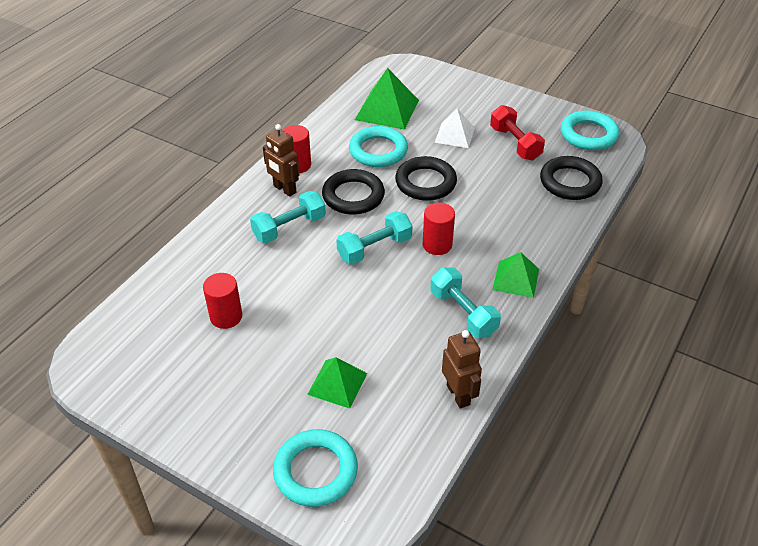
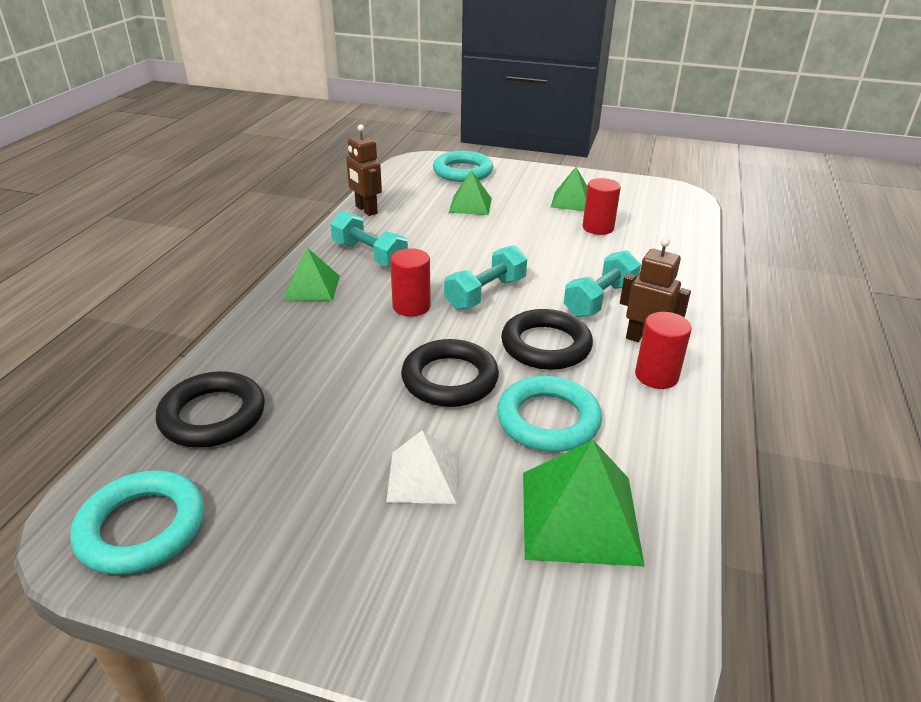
camera: 165 degrees right, 10 degrees down
red dumbbell [490,105,545,160] -> none
none -> green pyramid [551,167,587,211]

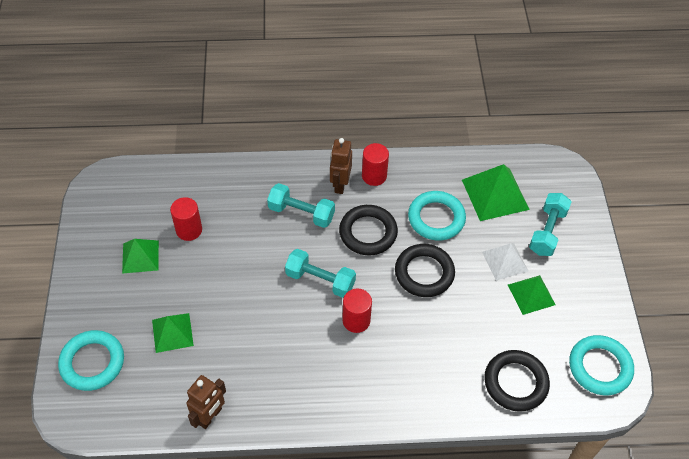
camera: 110 degrees left, 20 degrees up
green pyramid [283,248,340,301] -> green pyramid moved to [508,275,556,315]
turquoise dumbbell [330,211,408,268] -> turquoise dumbbell moved to [529,193,571,256]

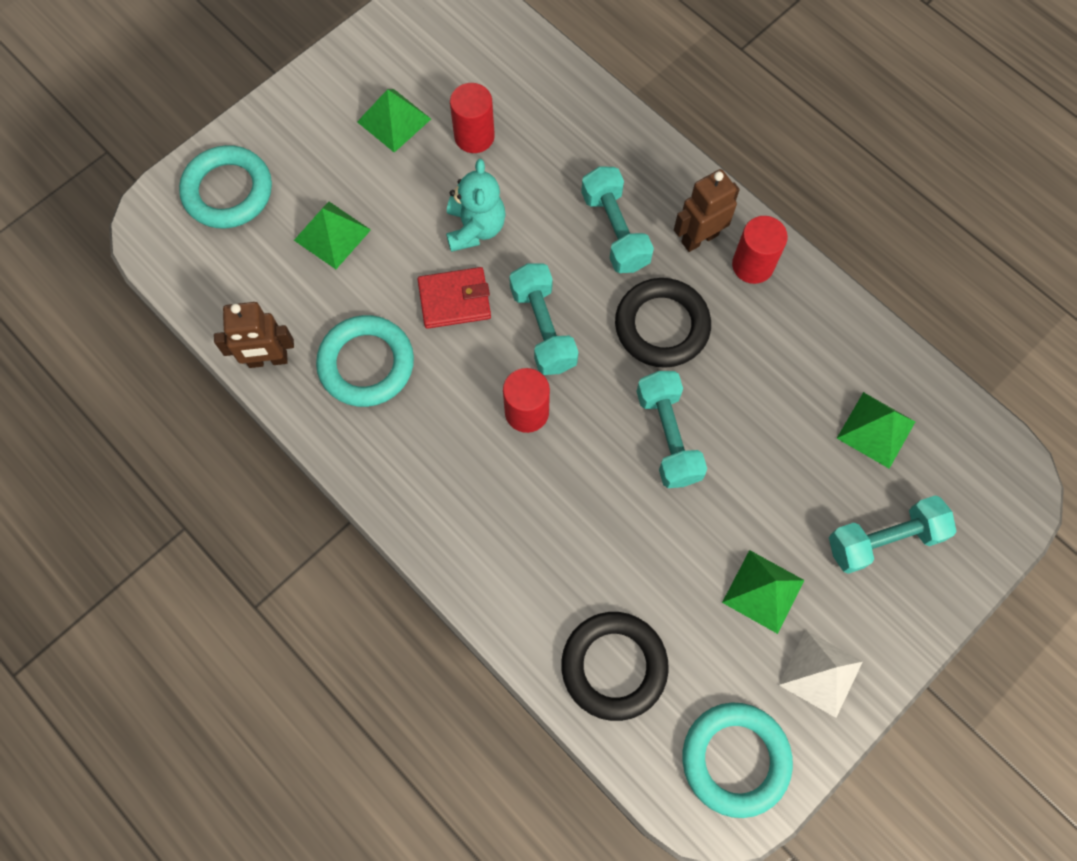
camera: 50 degrees right, 15 degrees up
black ring [395,244,455,297] -> turquoise dumbbell [636,371,707,488]
turquoise ring [408,191,466,241] -> turquoise ring moved to [316,315,414,407]
green pyramid [462,164,530,221] -> green pyramid [837,392,915,469], size x0.64
white pyramid [482,243,528,281] -> white pyramid moved to [779,630,863,718]
none -> red wallet [418,267,491,329]
none -> turquoise teddy bear [446,159,506,252]

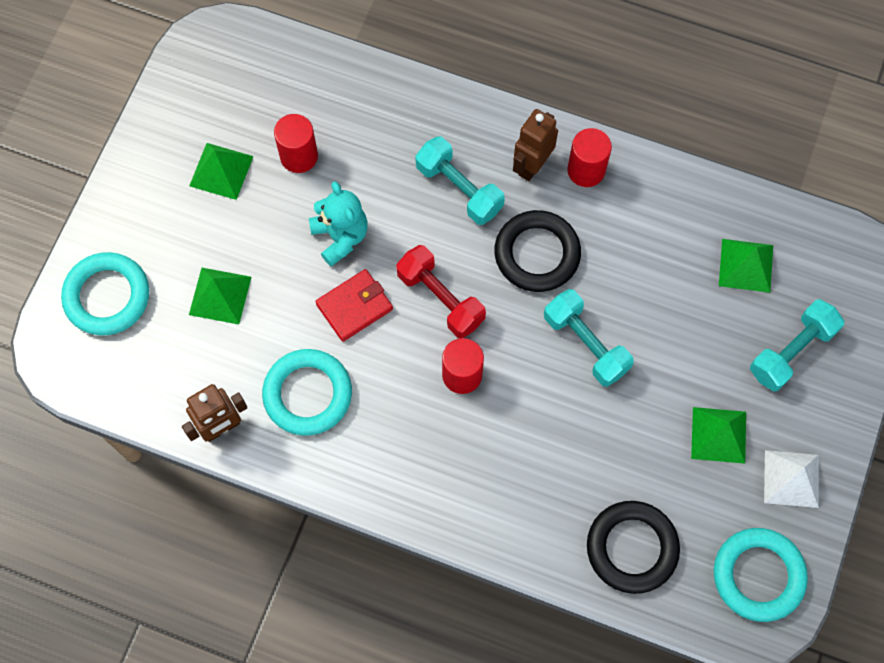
camera: 25 degrees left, 0 degrees up
turquoise dumbbell [509,264,579,375] -> red dumbbell [396,245,486,338]

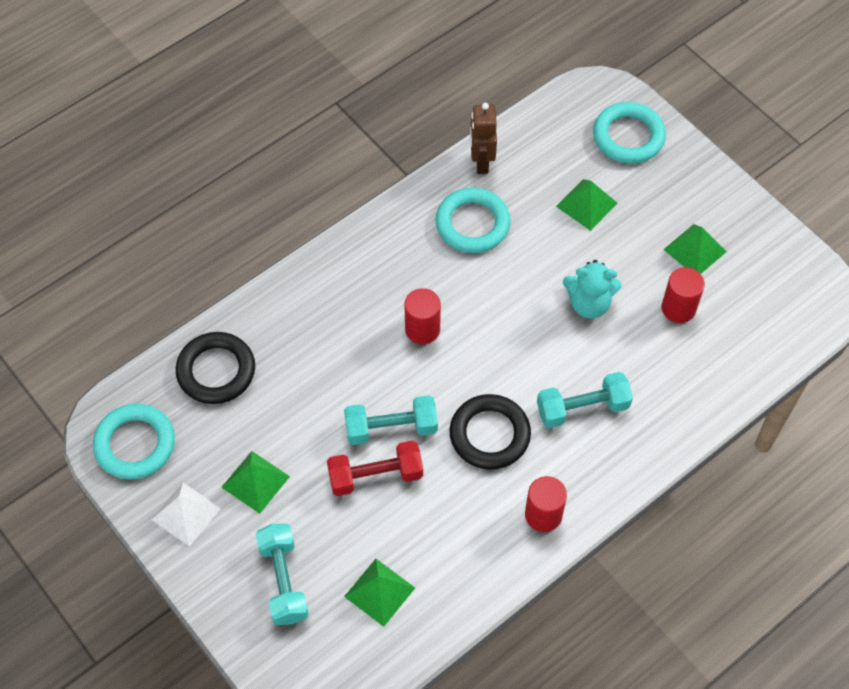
camera: 120 degrees right, 10 degrees down
red wallet [315,269,393,342] -> none
red dumbbell [396,245,486,338] -> red dumbbell moved to [327,440,423,496]
brown robot [513,109,558,181] -> none

